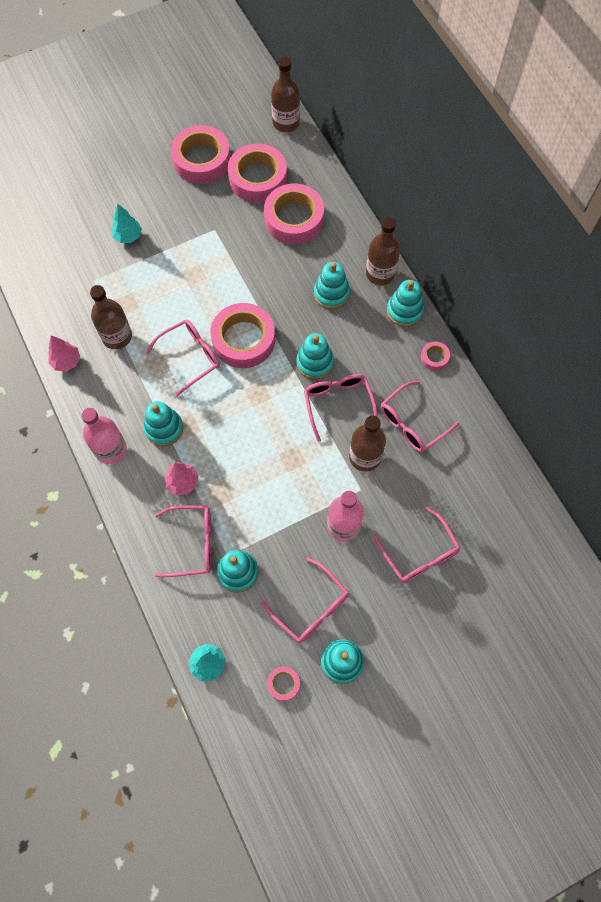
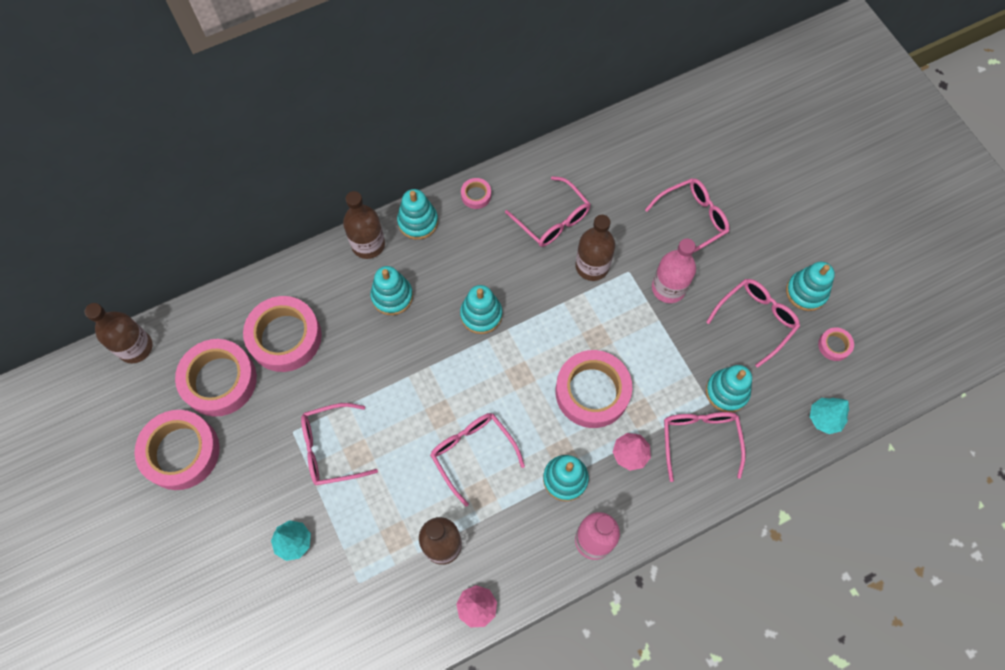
camera: 90 degrees left, 0 degrees up
pink tape [210,303,275,368] -> pink tape moved to [555,350,632,428]
pink glasses [304,374,377,442] -> pink glasses moved to [301,403,378,485]

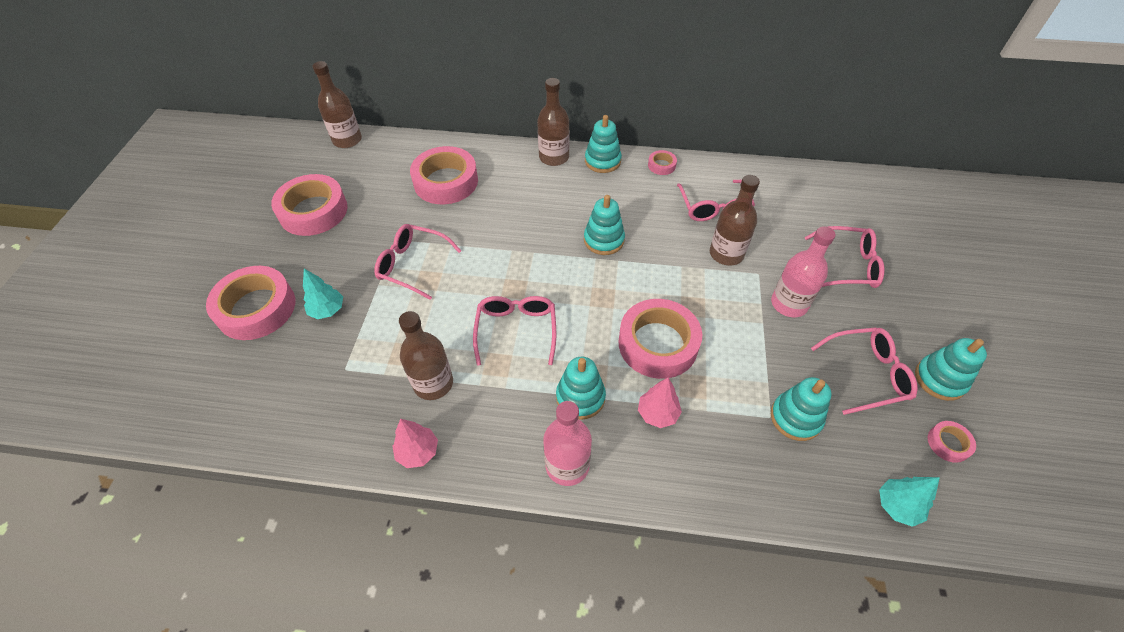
camera: 35 degrees right, 15 degrees down
pink tape [175,339,257,417] -> pink tape moved to [206,266,295,340]
turquoise stacking toy [370,266,413,315] -> none
pink glasses [664,412,746,482] -> none

